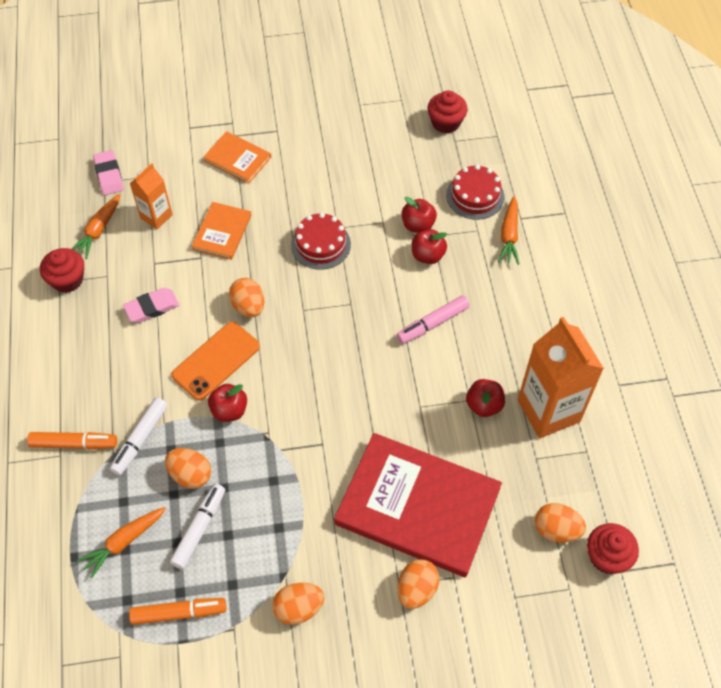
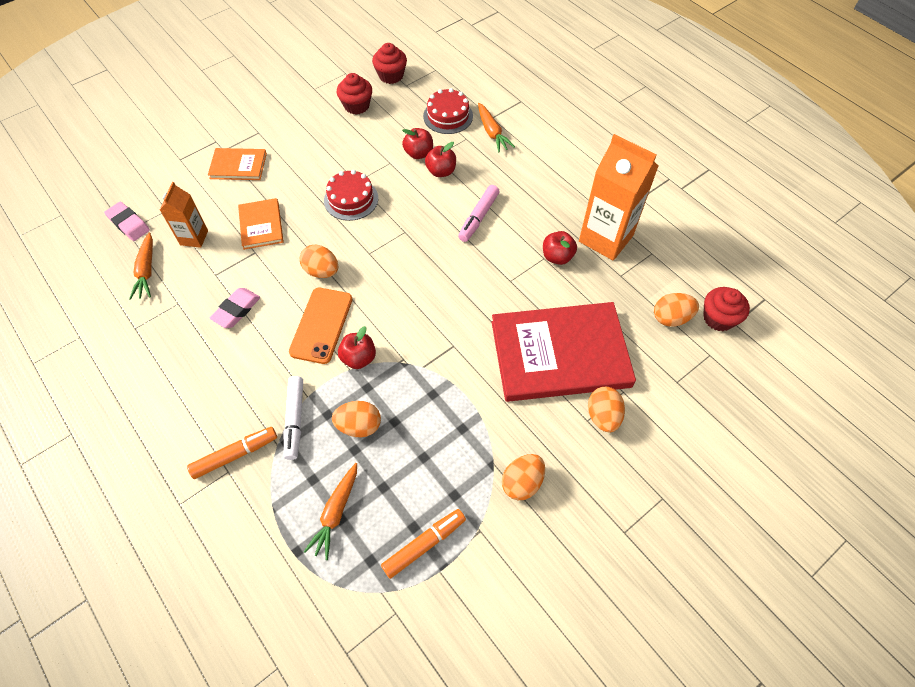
camera: 30 degrees left, 0 degrees up
red cupcake [40,248,84,293] -> red cupcake moved to [337,73,372,115]
white marker [170,484,225,569] -> none

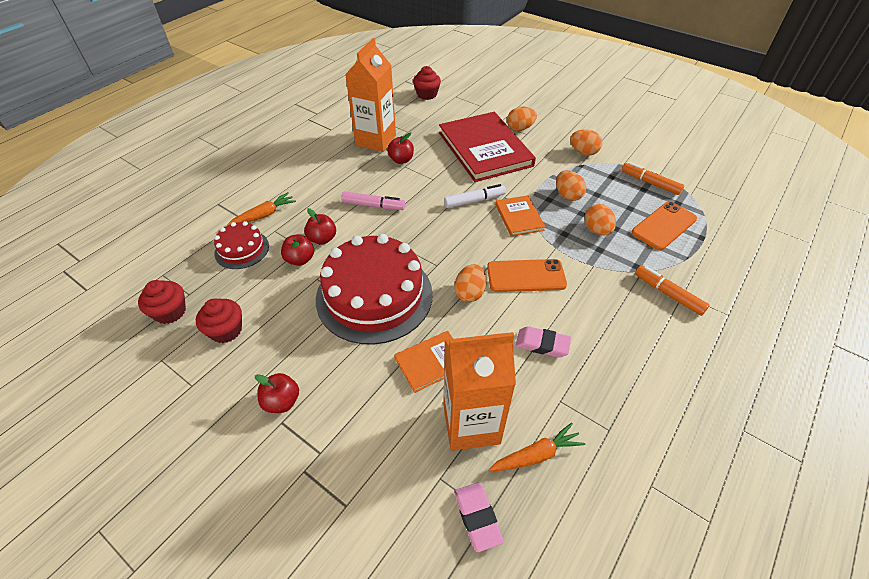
camera: 105 degrees left, 10 degrees down
pink eraser [104,202,150,241] -> pink eraser turned 45 degrees counterclockwise [454,483,503,552]
orange carton [160,182,208,248] -> orange carton [443,332,516,451], size x1.83
orange book [208,148,267,180] -> orange book moved to [495,195,546,237]
white marker [284,376,303,460] -> white marker moved to [444,184,506,208]
orange carrot [304,463,357,560] -> orange phone [631,202,697,250]
red cake [324,170,378,221] -> red cake [316,234,433,345], size x2.03
red apple [338,326,376,369] -> red apple moved to [255,373,299,413]
orange egg [654,293,699,327] -> orange egg moved to [556,170,586,201]

